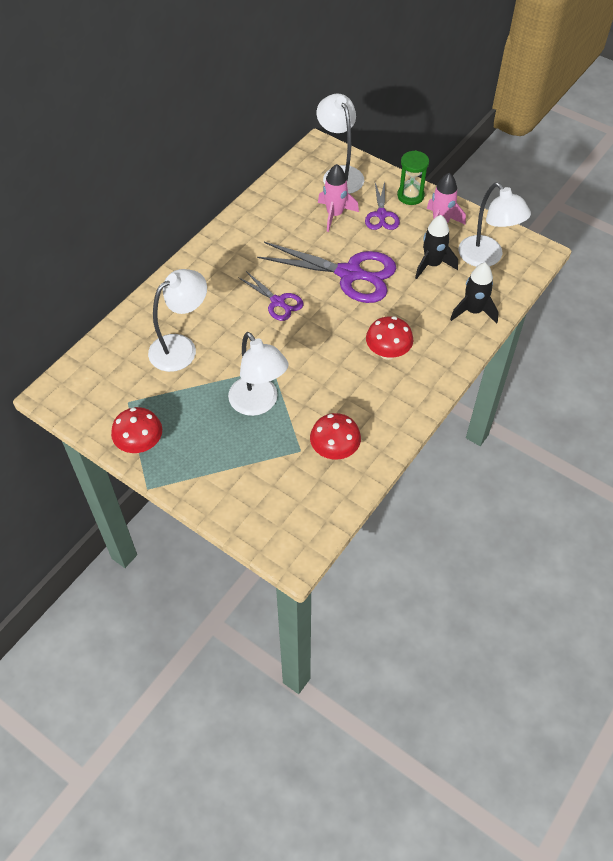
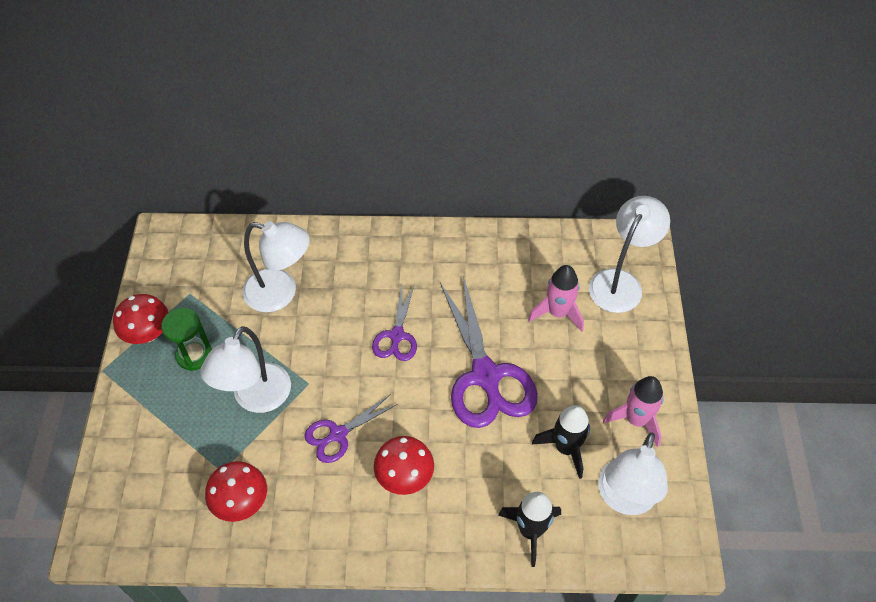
camera: 55 degrees right, 0 degrees up
purple scissors [365,181,400,230] -> purple scissors moved to [304,394,398,463]
green hourglass [397,150,429,205] -> green hourglass moved to [161,308,212,371]

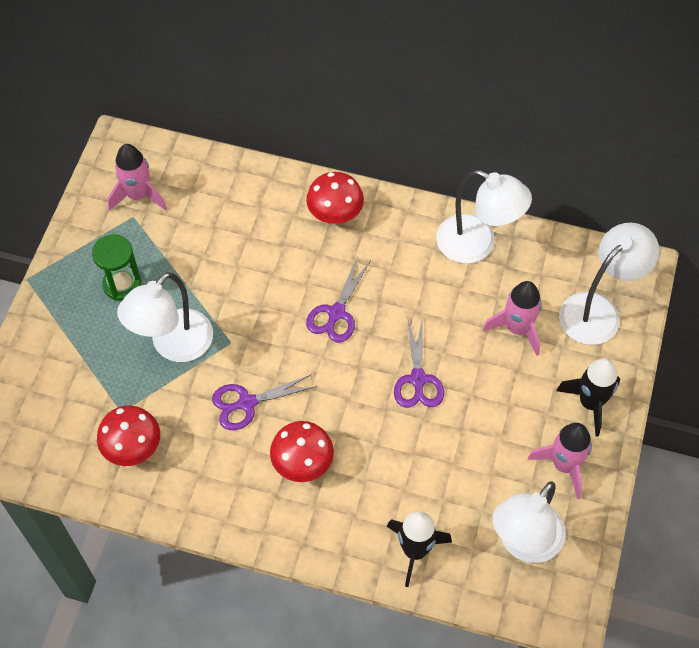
camera: 15 degrees right, 5 degrees up
red mushroom [113,294,169,344] -> red mushroom moved to [306,172,364,224]
white lamp [242,221,310,313] -> white lamp moved to [436,170,532,264]
purple scissors [440,276,538,428] -> purple scissors [394,319,444,408], size x0.54
black rocket [532,405,590,479] -> black rocket moved to [556,358,620,437]
none -> pink rocket [107,144,167,211]

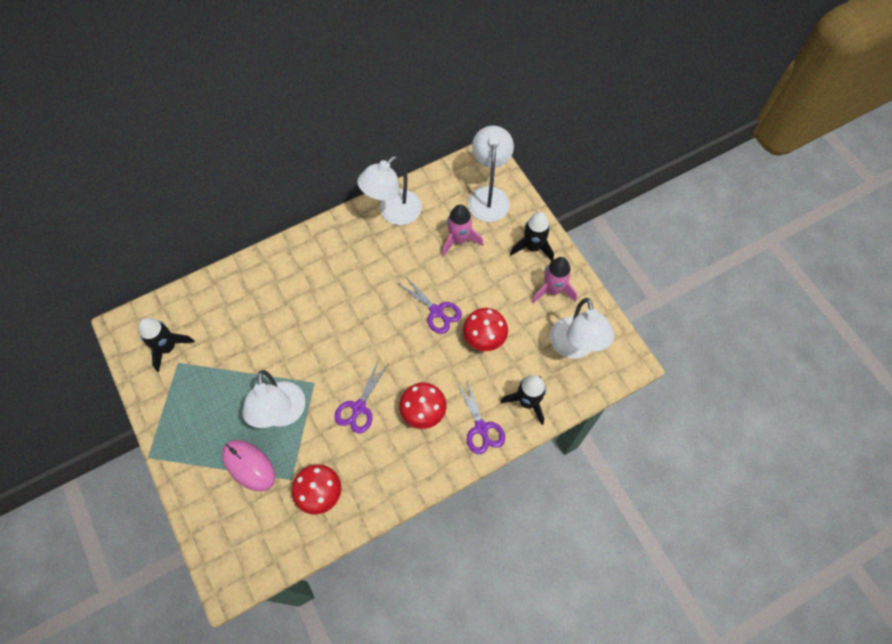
camera: 45 degrees left, 5 degrees up
green hourglass [92,234,141,301] -> none
pink rocket [107,144,167,211] -> black rocket [138,318,195,372]
red mushroom [306,172,364,224] -> red mushroom moved to [463,308,508,351]
purple scissors [306,256,370,342] -> purple scissors moved to [457,379,505,454]
white lamp [436,170,532,264] -> white lamp turned 150 degrees clockwise [357,156,422,225]
none -> pink mouse [222,440,275,491]

